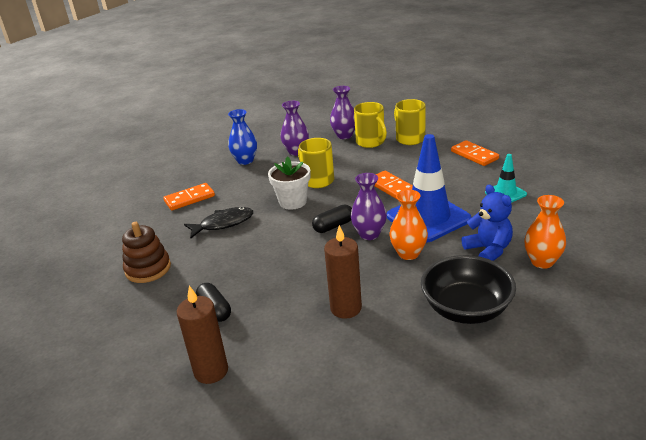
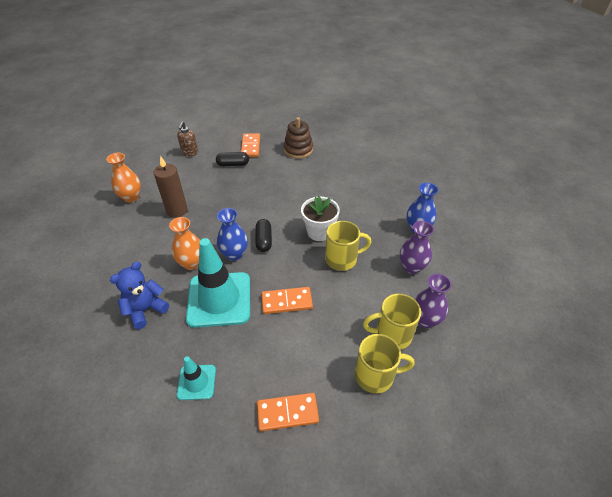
camera: 115 degrees right, 15 degrees up
orange domino [163,183,215,211] -> orange domino moved to [241,133,260,157]
brown candle [177,286,228,384] -> brown soap dispenser [177,122,198,156]
black fish [184,207,253,238] -> none
purple vase [351,173,387,240] -> blue vase [217,208,248,261]
blue traffic cone [387,134,471,242] -> turquoise traffic cone [186,238,250,328]
black bowl [421,255,516,324] -> none
blue teddy bear [461,185,513,261] -> blue teddy bear turned 135 degrees clockwise [110,262,169,329]
orange vase [524,195,566,269] -> orange vase moved to [106,153,141,202]

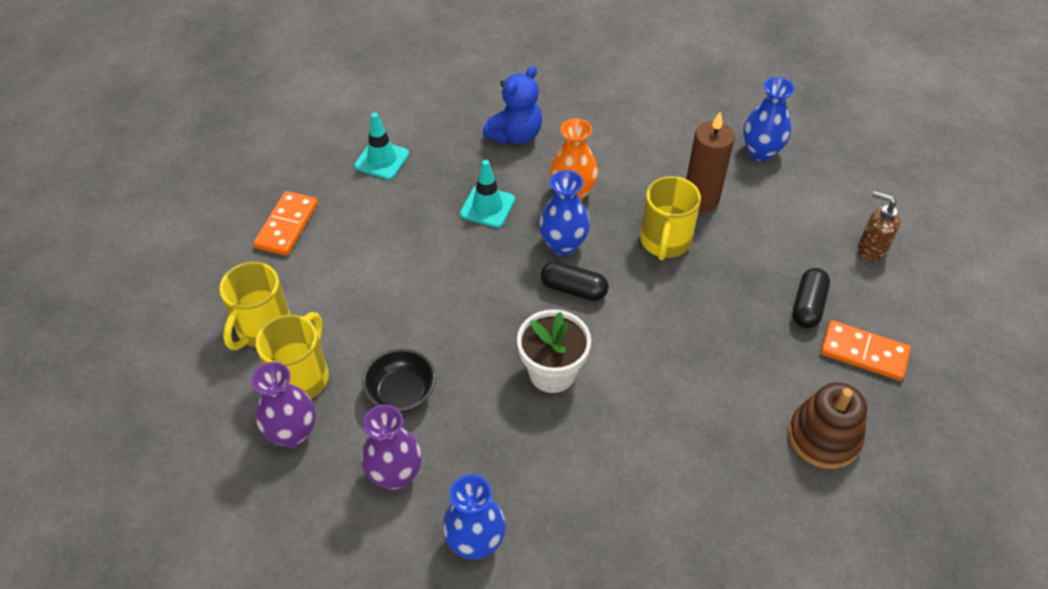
camera: 115 degrees right, 5 degrees up
orange vase [106,153,141,202] -> blue vase [743,77,795,161]
blue teddy bear [110,262,169,329] -> blue teddy bear turned 60 degrees clockwise [483,66,542,144]
turquoise traffic cone [186,238,250,328] -> turquoise traffic cone [460,160,515,228], size x0.50
orange domino [261,287,313,314] -> none
yellow mug [325,221,371,271] -> yellow mug moved to [640,176,701,260]
none -> black bowl [362,348,436,413]

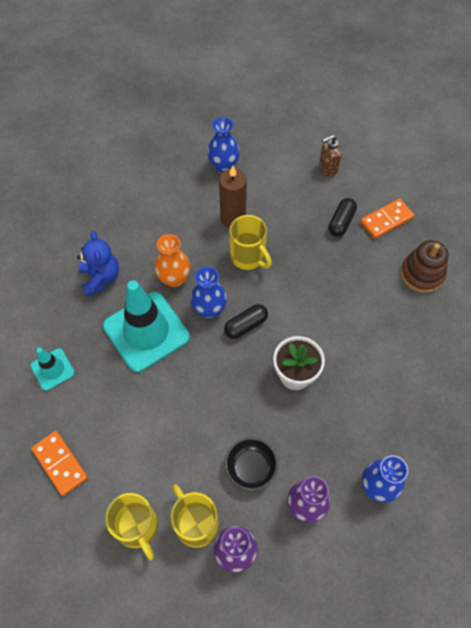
camera: 55 degrees left, 10 degrees up
turquoise traffic cone [460,160,515,228] -> turquoise traffic cone [103,280,190,372], size x1.99
black capsule [793,268,830,328] -> black capsule turned 60 degrees clockwise [329,198,357,237]

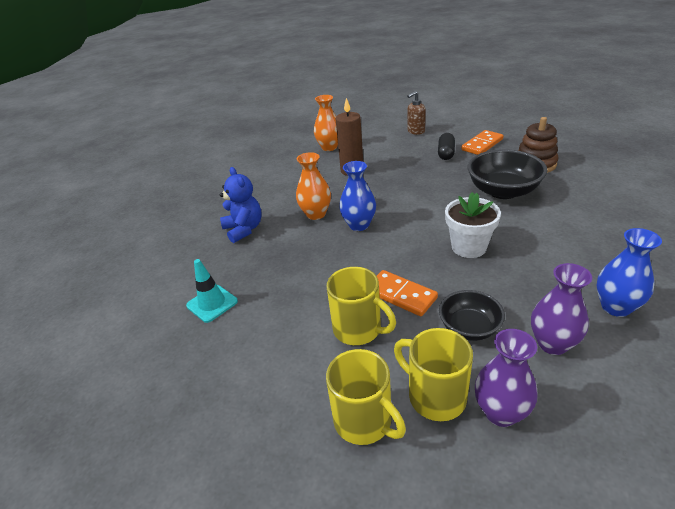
camera: 10 degrees left, 25 degrees down
orange domino [31,431,88,496] -> orange domino moved to [377,270,438,316]
turquoise traffic cone [103,280,190,372] -> none
blue vase [207,117,240,173] -> orange vase [314,95,338,151]
black capsule [224,304,268,339] -> none
yellow mug [229,215,272,270] -> yellow mug moved to [327,267,396,345]
none -> black bowl [468,149,548,199]

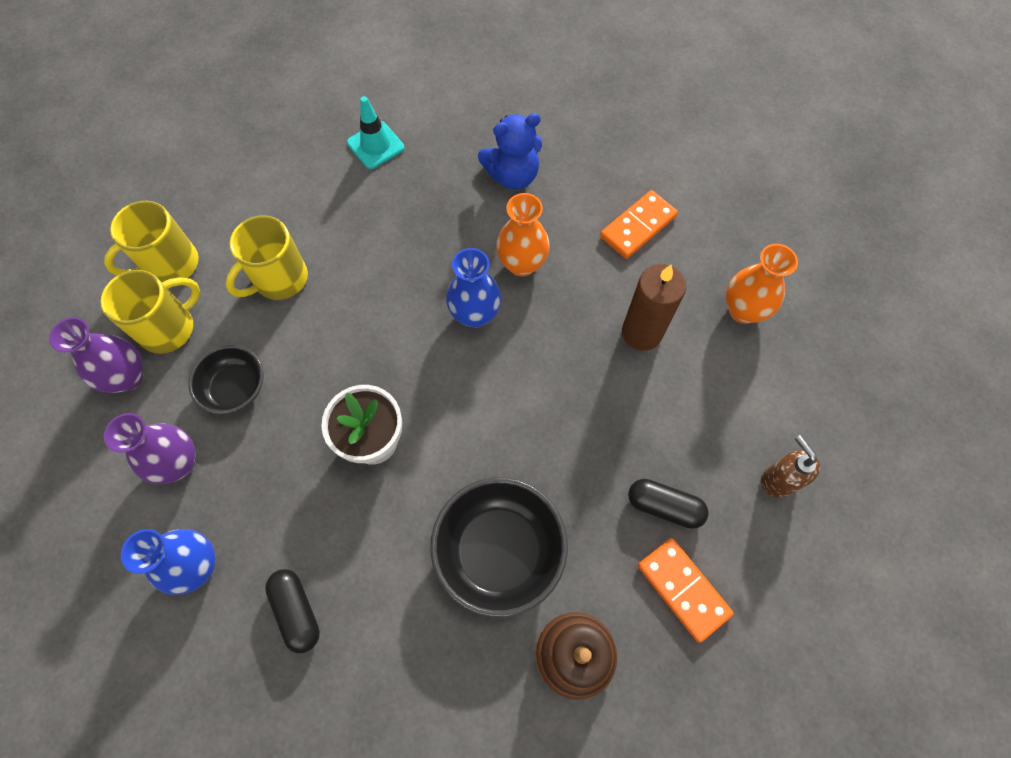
camera: 95 degrees right, 30 degrees up
orange domino [377,270,438,316] -> orange domino moved to [600,190,678,259]
none -> black capsule [265,569,320,653]

